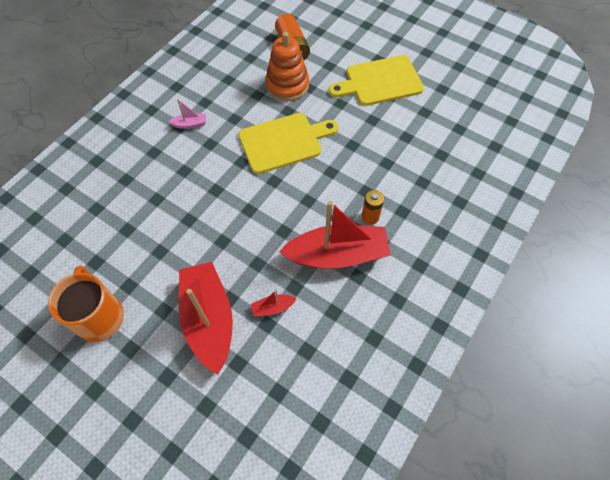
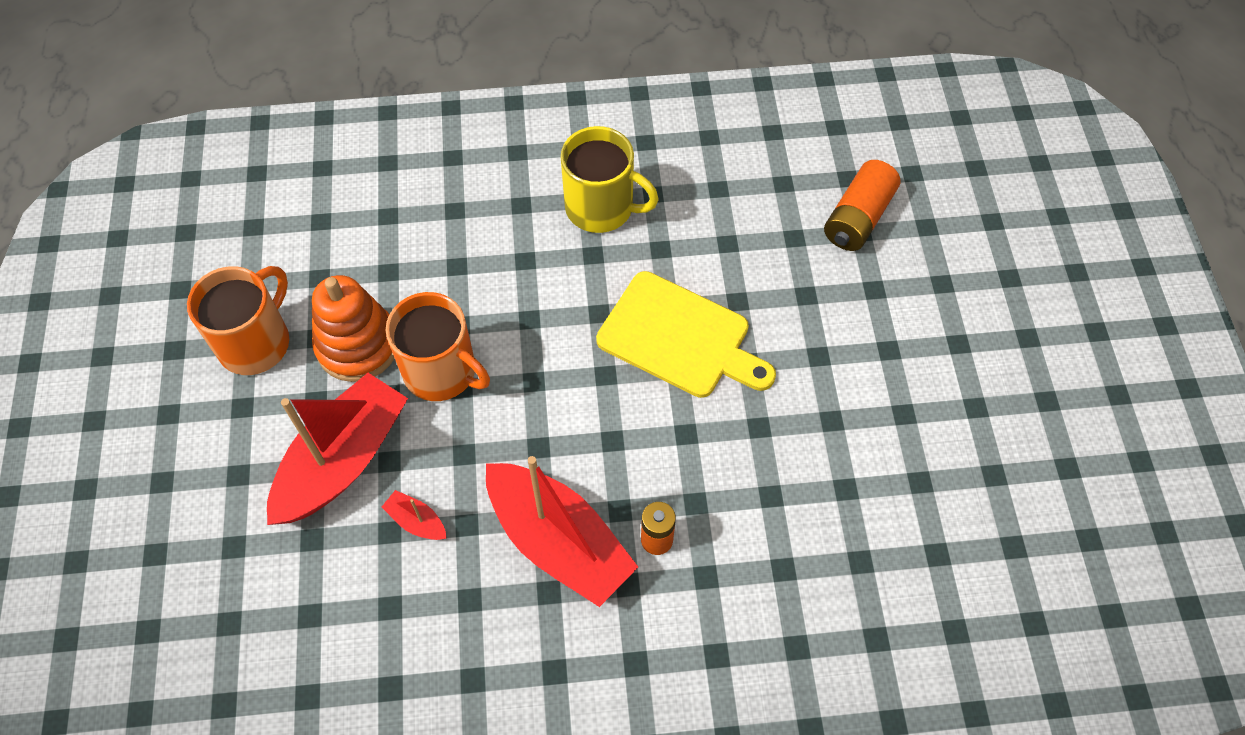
camera: 50 degrees right, 0 degrees up
pink boat [168,99,206,129] -> yellow mug [561,126,659,233]
orange stacking toy [265,32,309,101] -> orange stacking toy moved to [312,275,395,382]
yellow cutting board [328,55,424,106] -> none
none -> orange mug [386,292,490,401]

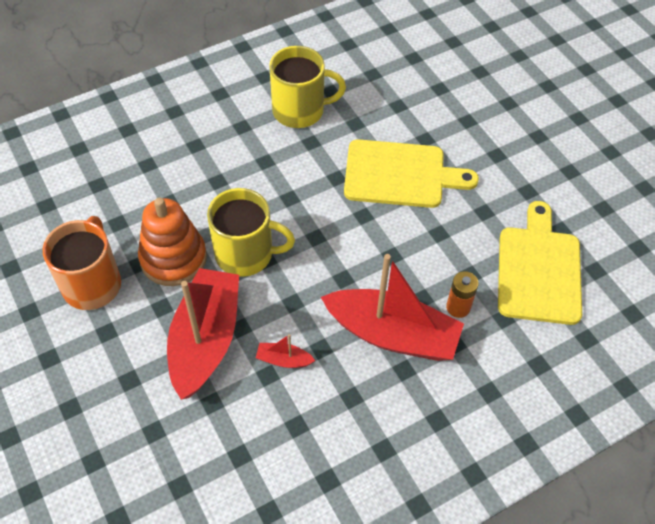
camera: 25 degrees left, 5 degrees down
orange mug [386,292,490,401] -> yellow mug [207,188,295,277]
orange battery [824,160,900,251] -> none
none -> yellow cutting board [498,201,582,325]

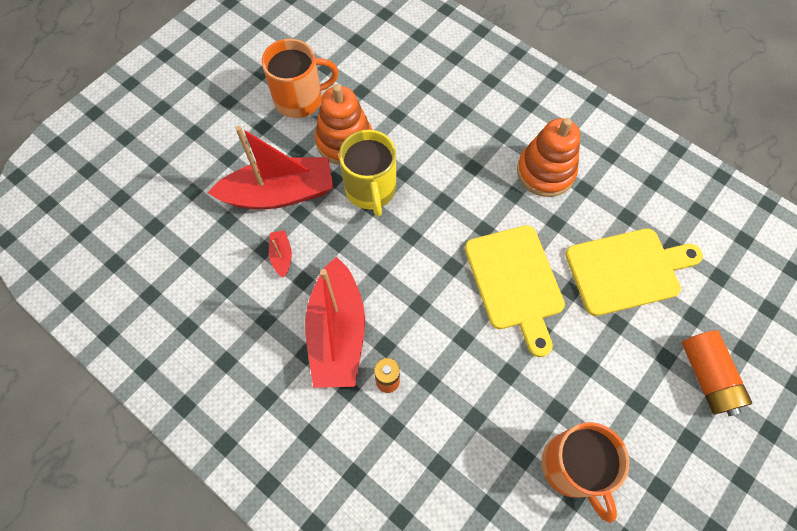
camera: 70 degrees right, 10 degrees up
yellow mug [269,46,346,128] -> orange stacking toy [517,118,580,197]
yellow cutting board [498,201,582,325] -> yellow cutting board moved to [565,228,703,316]
none -> orange mug [541,422,629,523]
none -> orange battery [682,330,752,416]

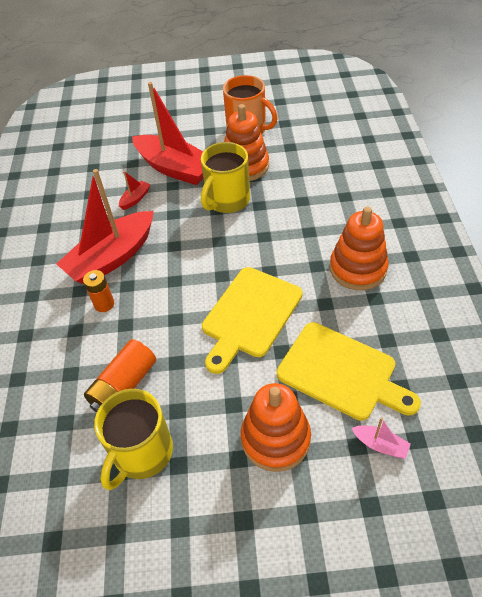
camera: 50 degrees right, 15 degrees down
orange mug [541,422,629,523] -> yellow mug [94,389,173,490]
orange battery [682,330,752,416] -> orange battery moved to [84,339,156,412]
none -> orange stacking toy [241,383,311,472]
none -> pink boat [352,417,411,459]

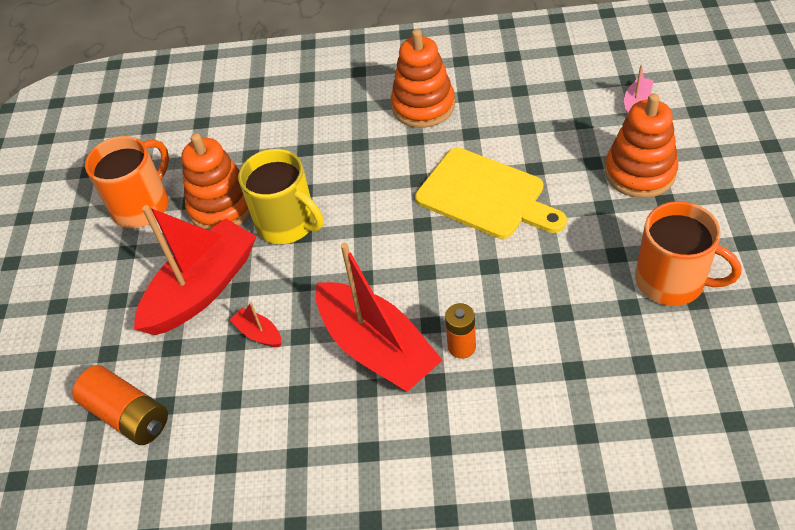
camera: 85 degrees left, 0 degrees up
orange battery [84,339,156,412] -> orange battery moved to [72,365,168,445]
yellow mug [94,389,173,490] -> orange mug [635,201,741,306]
yellow cutting board [277,322,421,421] -> none

